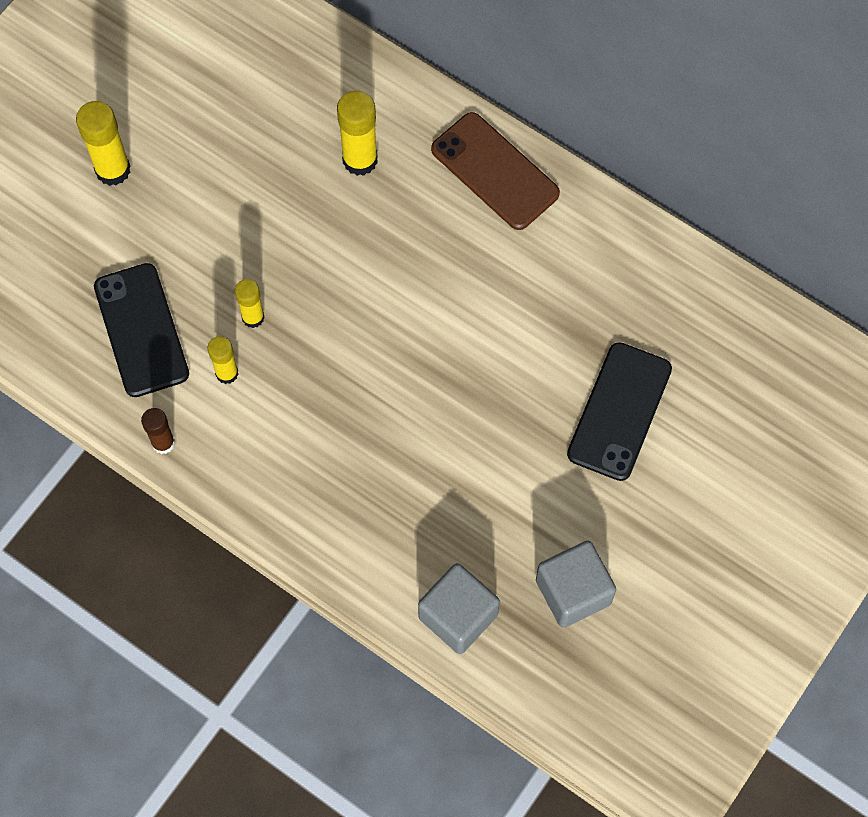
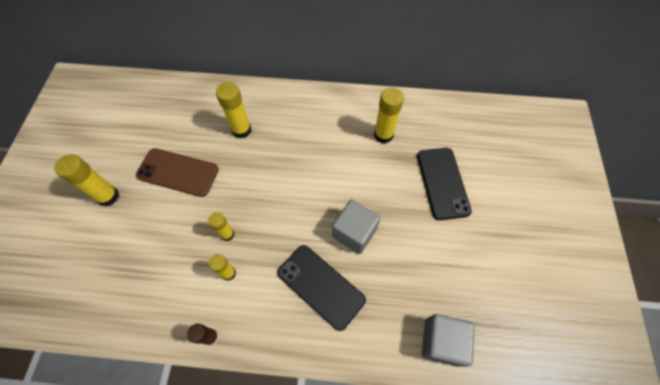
camera: 30 degrees left, 5 degrees down
black phone [94,263,189,397] -> black phone moved to [277,245,366,331]
brown phone [431,112,560,230] -> brown phone moved to [136,148,219,197]
grey cube [536,541,616,628] -> grey cube moved to [332,200,380,254]
none -> yellow glue stick [374,87,404,144]

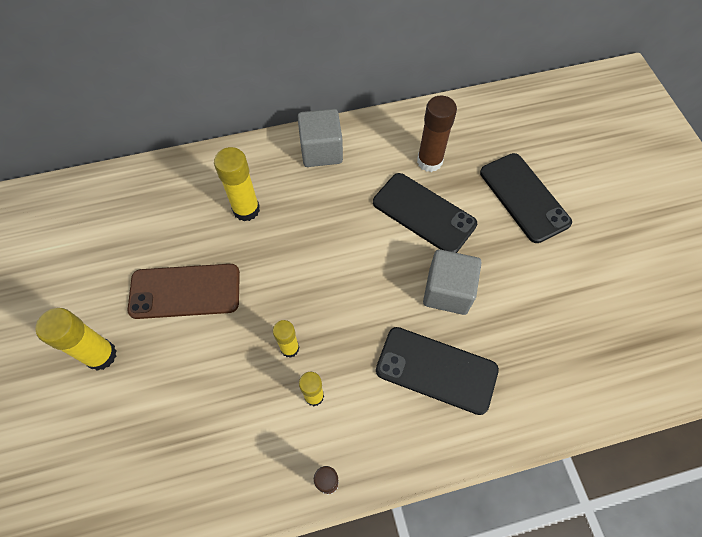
camera: 20 degrees left, 0 degrees up
yellow glue stick [374,87,404,144] -> brown glue stick [417,96,457,172]
grey cube [422,314,475,367] -> grey cube moved to [297,109,343,167]
none -> black phone [373,173,477,253]

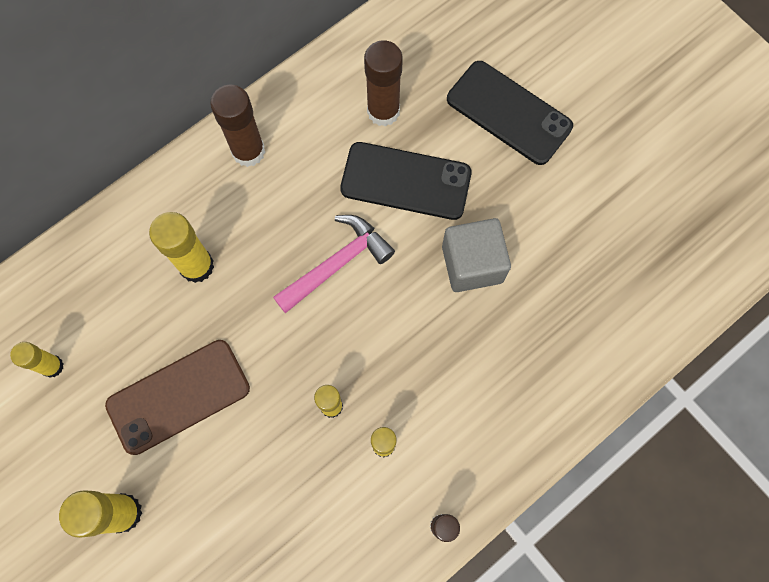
camera: 25 degrees left, 10 degrees up
grey cube [297,109,343,167] -> brown glue stick [210,85,265,167]
black phone [376,327,499,415] -> none
none -> yellow glue stick [10,342,64,378]
none -> pink hammer [273,215,395,313]

